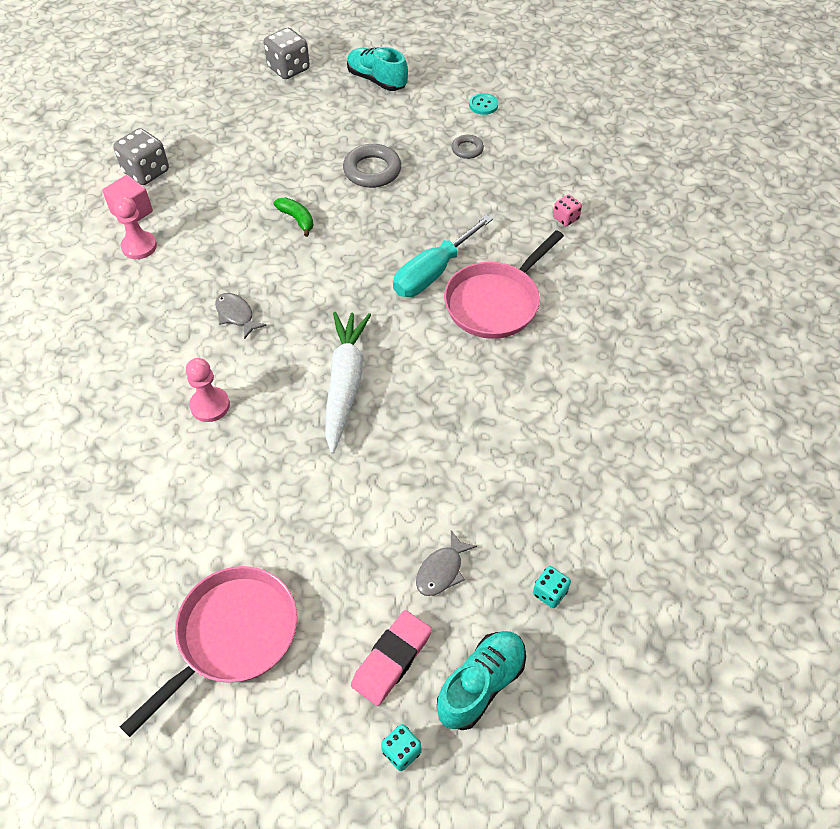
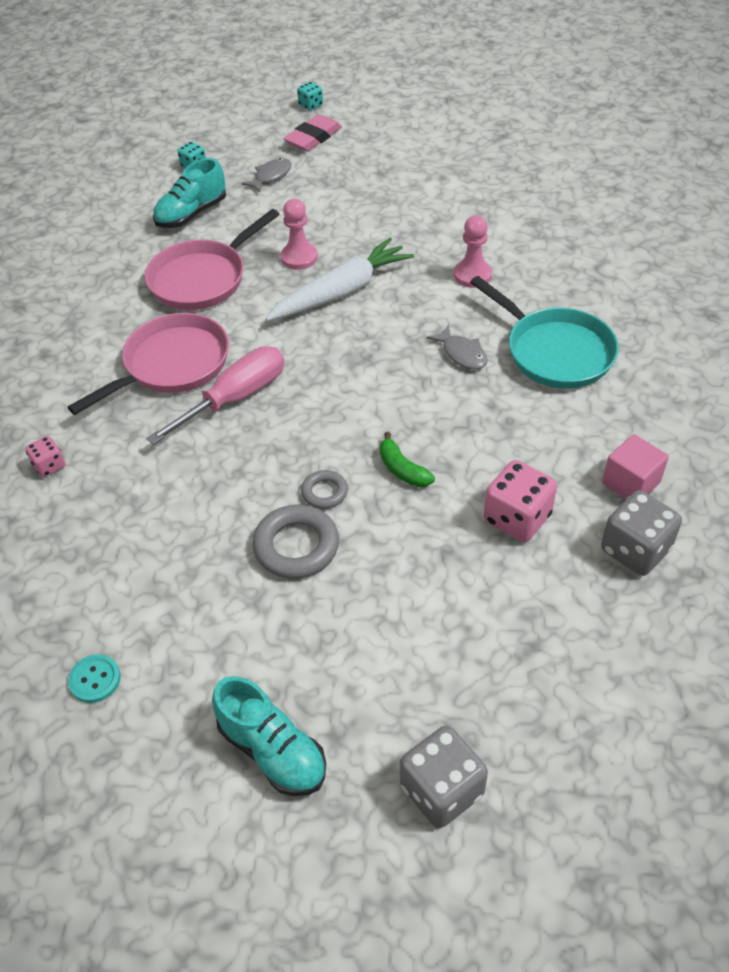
camera: 175 degrees left, 5 degrees down
pink pawn [114,197,157,259] -> pink pawn moved to [281,199,318,270]
pink pan [120,566,297,737] -> pink pan moved to [145,209,280,310]
white carrot [325,312,371,454] -> white carrot turned 135 degrees counterclockwise [266,238,414,321]
turquoise screwdriver [393,215,493,297] -> pink screwdriver [146,346,284,445]
turquoise shoe [437,631,526,730] -> turquoise shoe moved to [153,158,226,228]
grey ring [452,135,484,159] -> grey ring moved to [301,470,348,509]
none -> turquoise pan [470,276,619,389]
none -> pink dice [484,460,557,542]

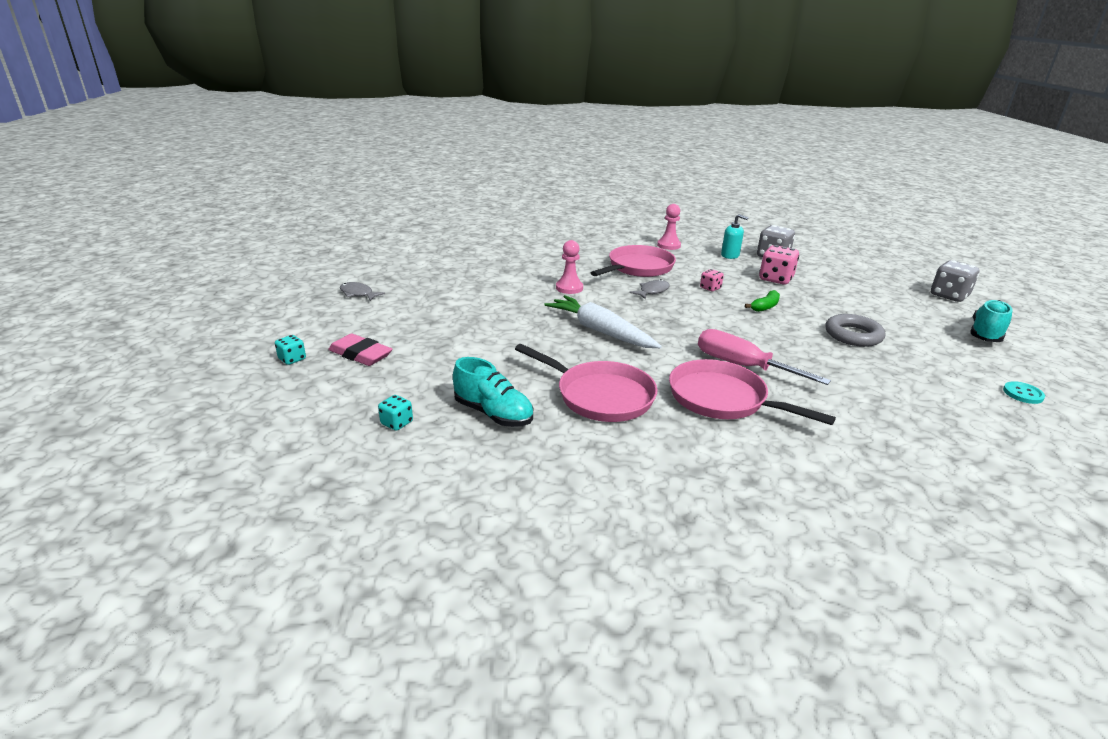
camera: 100 degrees left, 20 degrees down
pink dice [25,436,65,477] -> pink dice moved to [700,269,724,291]
grey fish [241,158,292,193] -> grey fish moved to [340,282,385,301]
pink pawn [281,199,318,270] -> pink pawn moved to [657,204,681,250]
grey ring [301,470,348,509] -> none
turquoise pan [470,276,619,389] -> pink pan [591,245,676,277]
pink cube [602,434,669,499] -> turquoise soap dispenser [721,214,748,259]

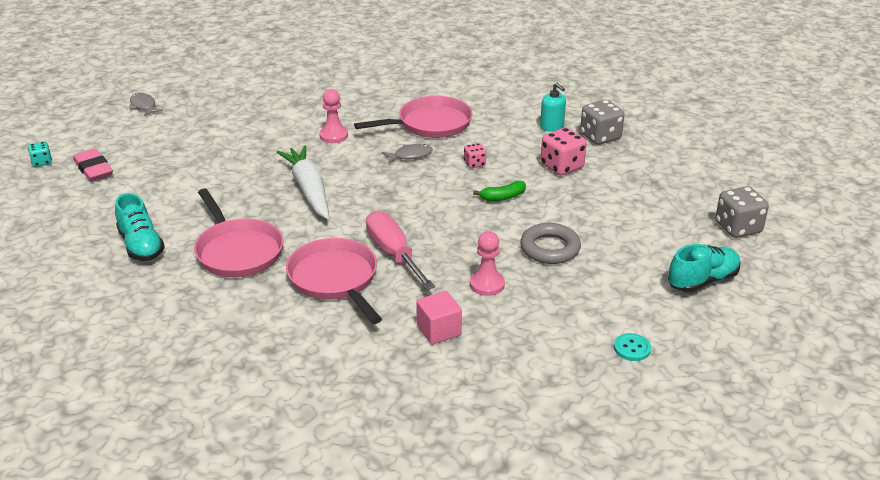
camera: 25 degrees right, 5 degrees up
turquoise dice [378,395,413,431] -> none
pink pawn [657,204,681,250] -> pink pawn moved to [470,231,505,296]
none -> pink cube [416,291,462,344]

